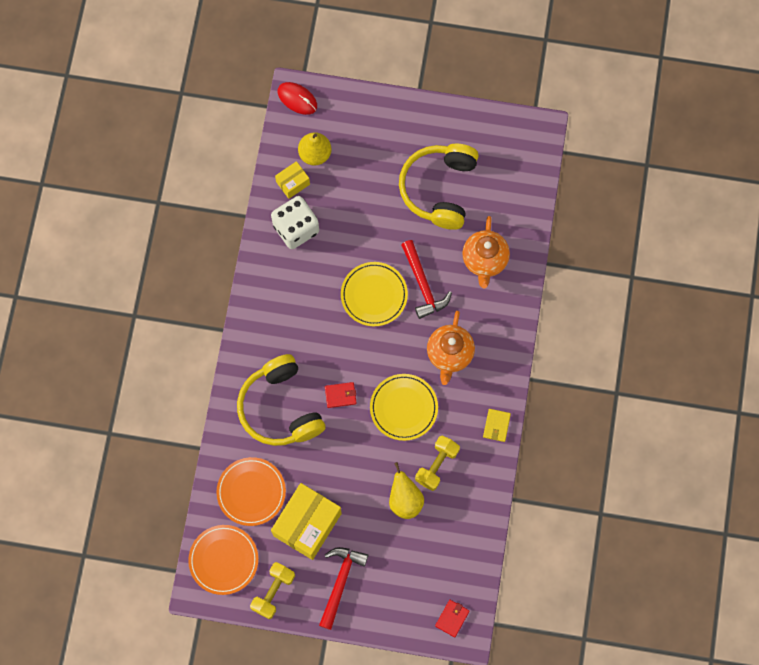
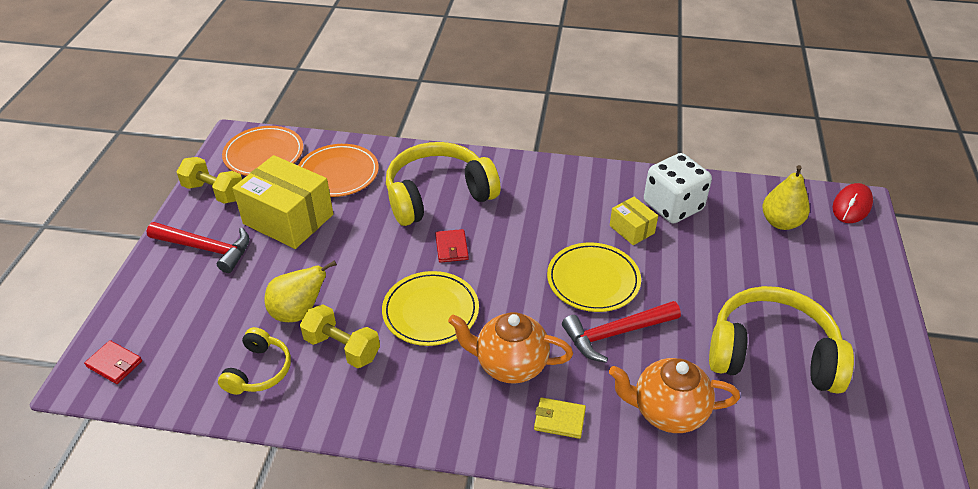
camera: 90 degrees right, 30 degrees down
yellow box [275,161,310,199] -> yellow box moved to [610,197,658,245]
yellow wallet [483,409,511,442] -> yellow wallet moved to [534,397,586,439]
none -> yellow headphones [218,327,291,395]

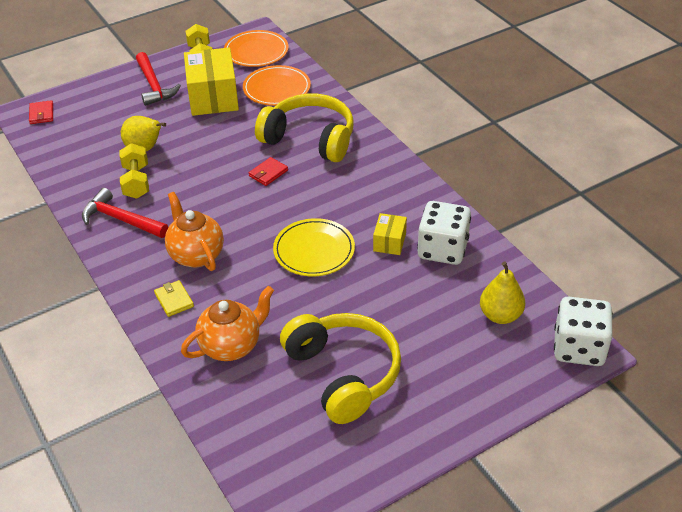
camera: 50 degrees right, 0 degrees up
yellow headphones [218,327,291,395] -> none
yellow plate [382,271,479,346] -> none
red hammer [562,301,681,363] -> red hammer moved to [82,188,168,238]
orange teapot [609,358,740,433] -> orange teapot turned 90 degrees clockwise [181,286,274,361]
red mouse [832,183,873,223] -> white dice [554,297,613,366]

